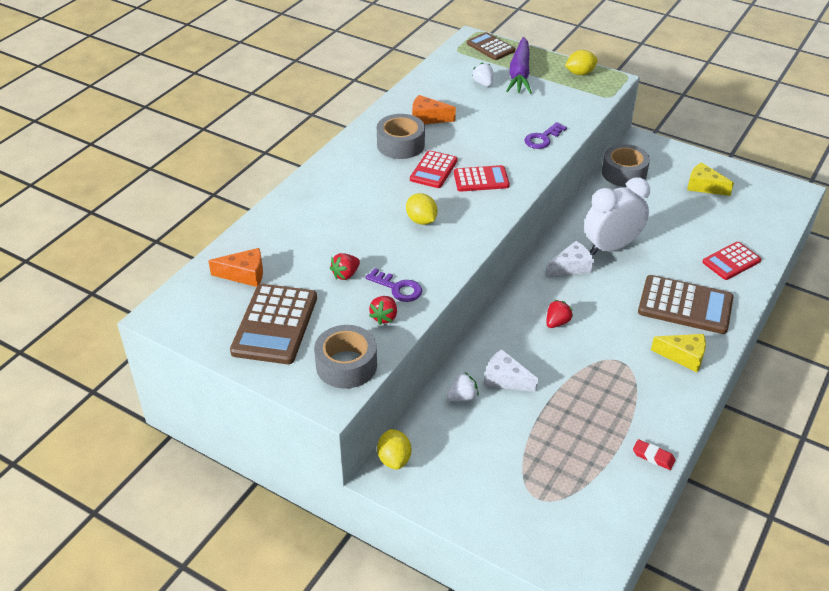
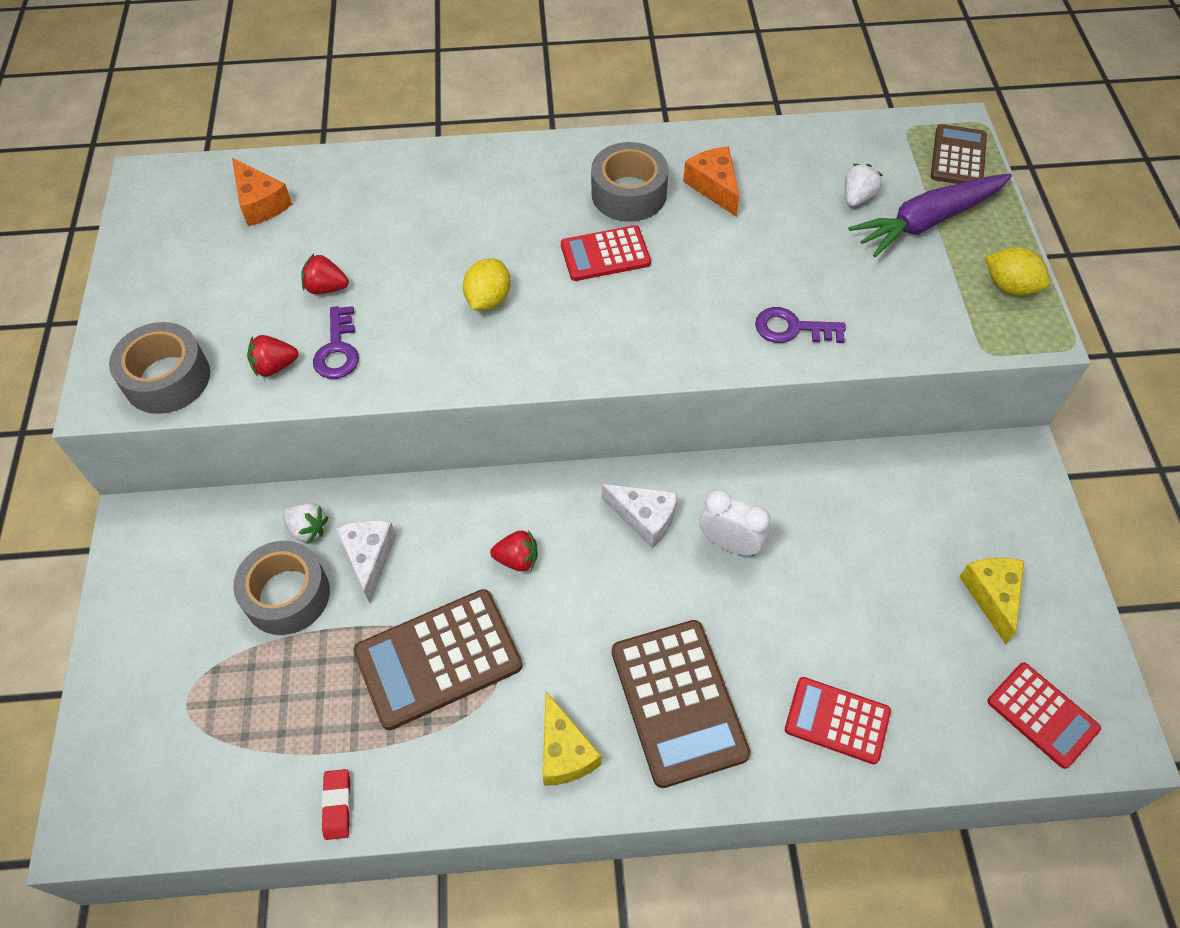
camera: 55 degrees right, 15 degrees up
brown calculator [230,284,317,364] -> brown calculator moved to [353,589,522,730]
yellow lemon [377,429,411,470] -> none
red calculator [454,165,510,192] -> red calculator moved to [987,662,1101,769]
white clock [584,177,650,255] -> white clock [699,490,770,556], size x0.61
grey tape [602,144,650,187] -> grey tape moved to [233,541,330,635]

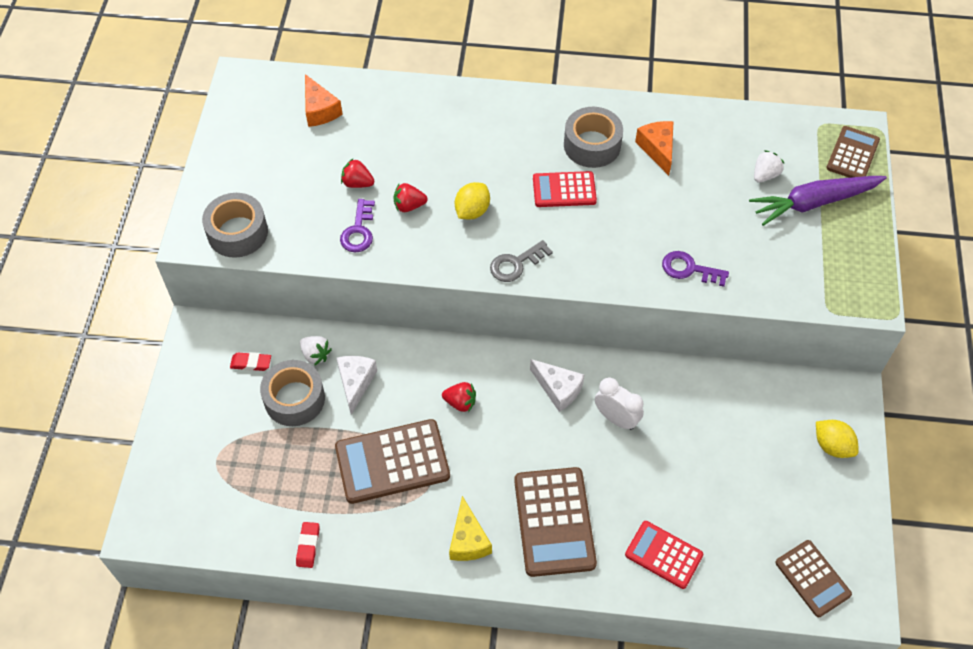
camera: 10 degrees right, 0 degrees up
red strawberry [247,335,298,377] -> red strawberry moved to [394,183,428,212]
yellow cheese [959,558,1024,644] -> none
yellow lemon [986,247,1050,296] -> yellow lemon moved to [816,420,859,458]
red calculator [987,662,1101,769] -> brown calculator [776,540,852,617]
none -> red eraser [230,352,271,371]
none -> grey key [490,240,553,282]

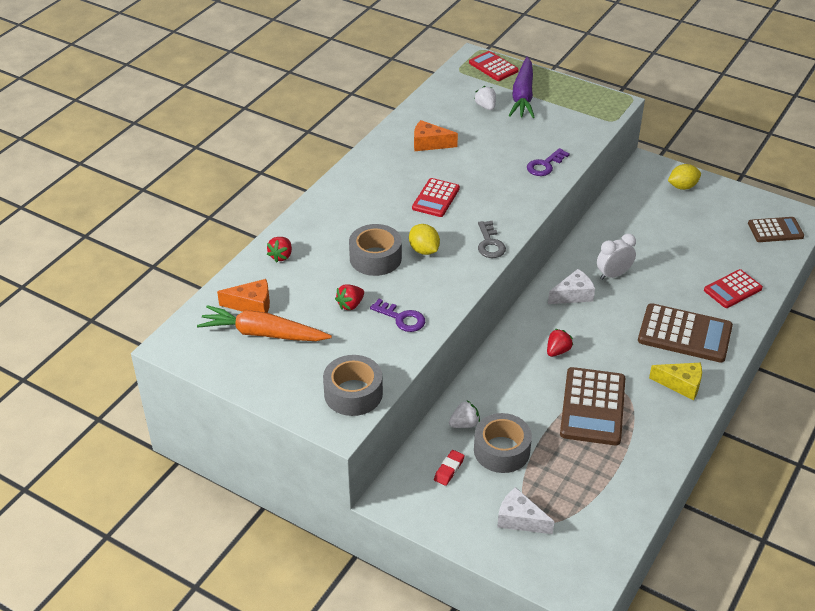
camera: 65 degrees left, 15 degrees down
red eraser [296,522,319,568] -> none
white cheese [337,356,377,415] -> white cheese moved to [497,487,555,534]
red strawberry [394,183,428,212] -> red strawberry moved to [267,237,292,262]
grey tape [564,107,623,168] -> grey tape moved to [349,224,402,276]
brown calculator [826,126,880,178] -> red calculator [469,51,519,81]
none -> orange carrot [197,305,332,341]

